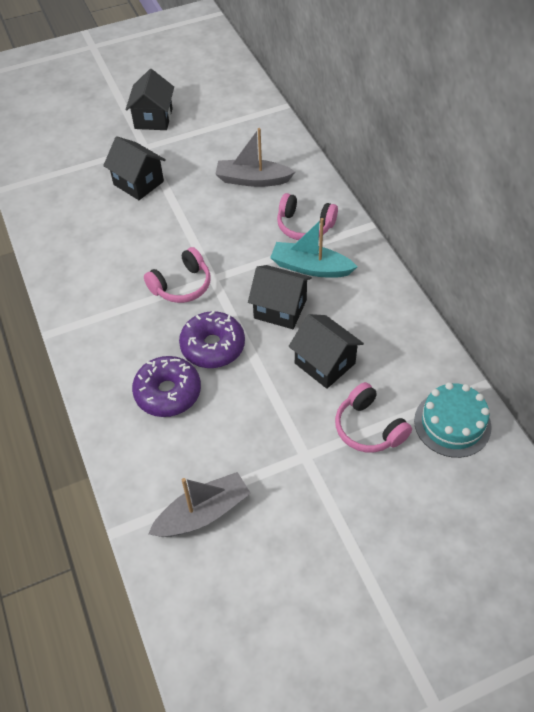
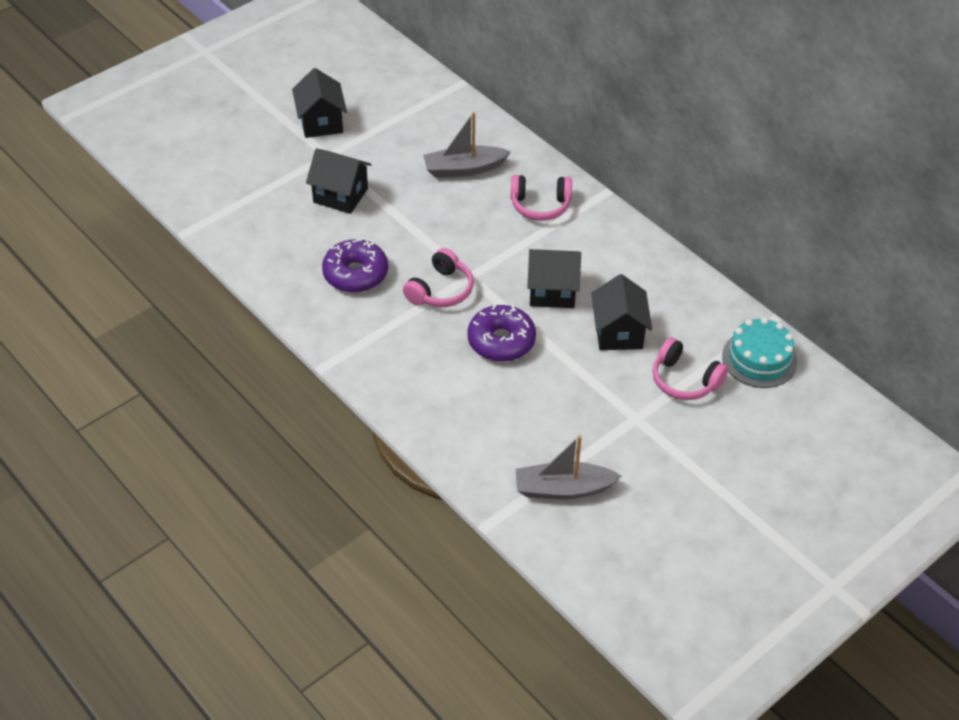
camera: 20 degrees left, 5 degrees down
purple donut [132,356,201,417] -> purple donut moved to [322,239,388,293]
grey boat [148,472,251,537] -> grey boat turned 135 degrees counterclockwise [516,435,622,499]
turquoise boat [270,218,358,278] -> none
black house [289,314,364,389] -> black house turned 60 degrees clockwise [591,274,652,350]

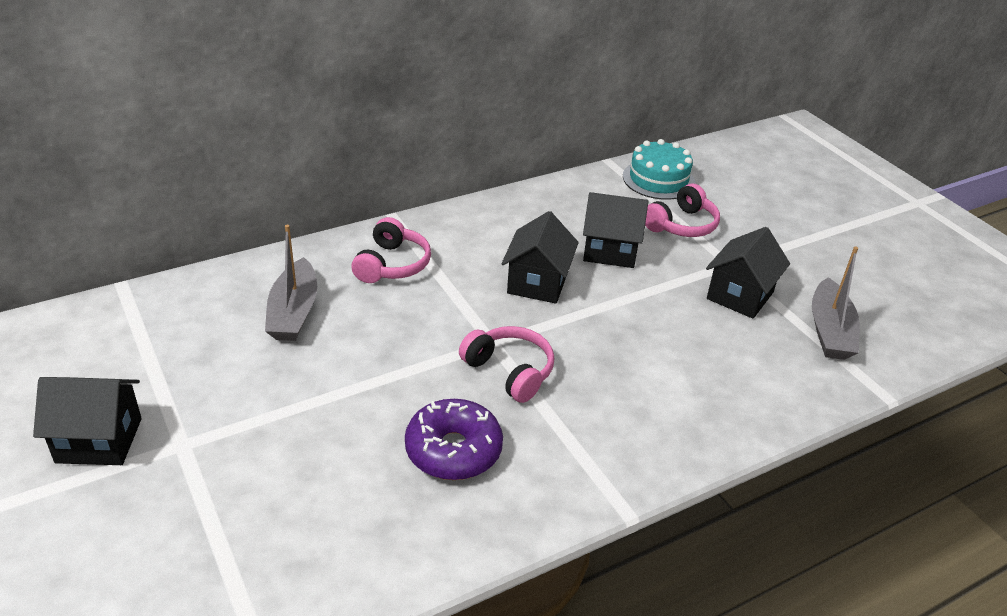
camera: 80 degrees left, 10 degrees down
black house [306,148,372,214] -> black house moved to [706,227,790,319]
purple donut [467,304,536,362] -> none

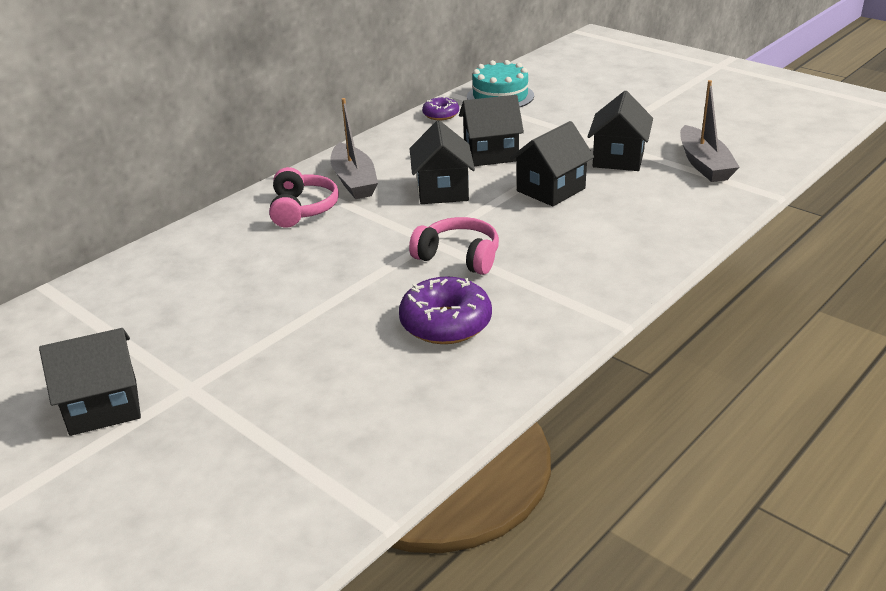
camera: 15 degrees left, 5 degrees down
grey boat [265,225,317,341] -> grey boat moved to [330,98,378,199]
pink headphones [645,183,720,237] -> none
none -> purple donut [422,96,459,120]
none -> black house [510,121,594,206]

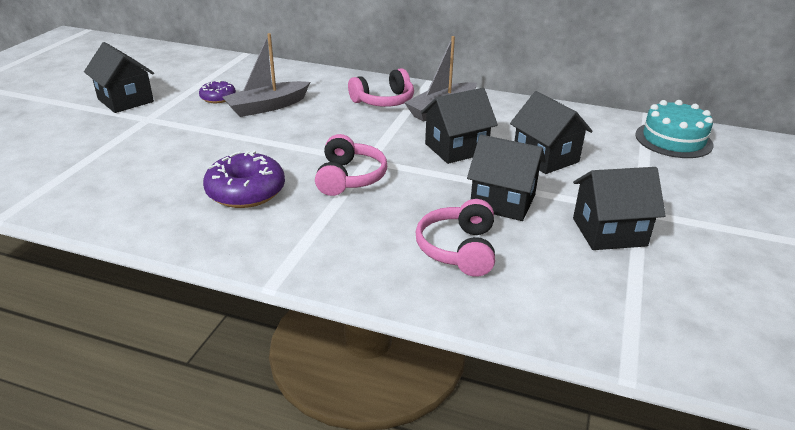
camera: 65 degrees right, 0 degrees up
purple donut [422,96,459,120] -> purple donut moved to [199,80,236,103]
grey boat [680,80,740,182] -> grey boat moved to [222,33,310,117]
none -> pink headphones [416,199,495,277]

